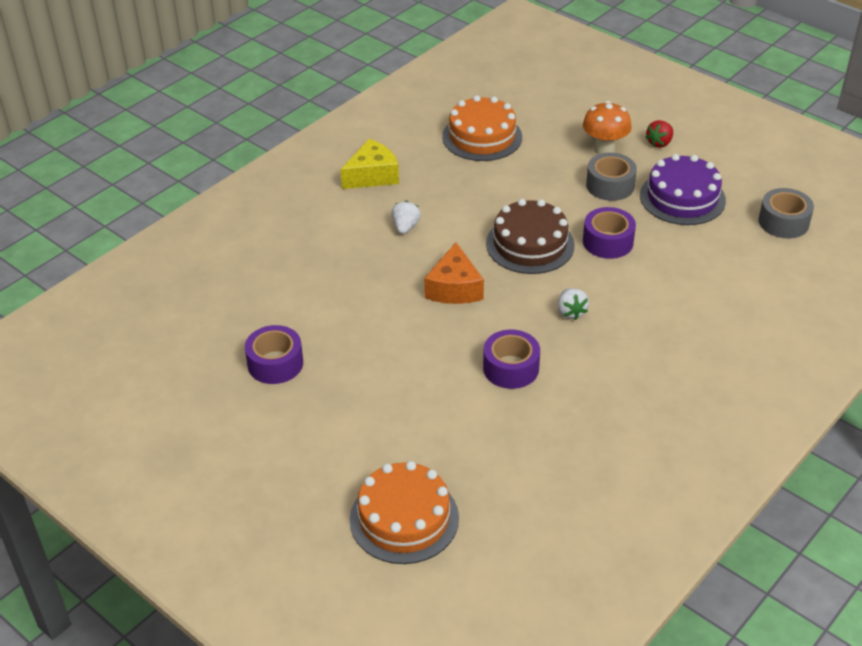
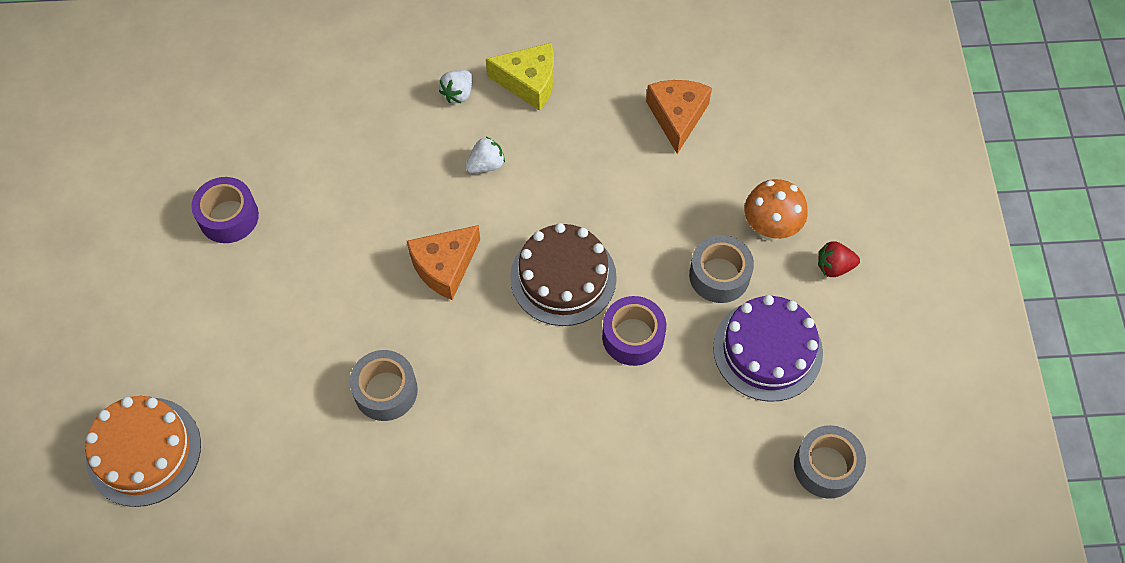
camera: 45 degrees right, 20 degrees up
orange cake [442,95,522,161] -> orange cheese [646,80,712,154]
purple tape [483,329,540,389] -> grey tape [350,350,418,421]
white strawberry [558,288,589,320] -> white strawberry moved to [439,70,473,103]

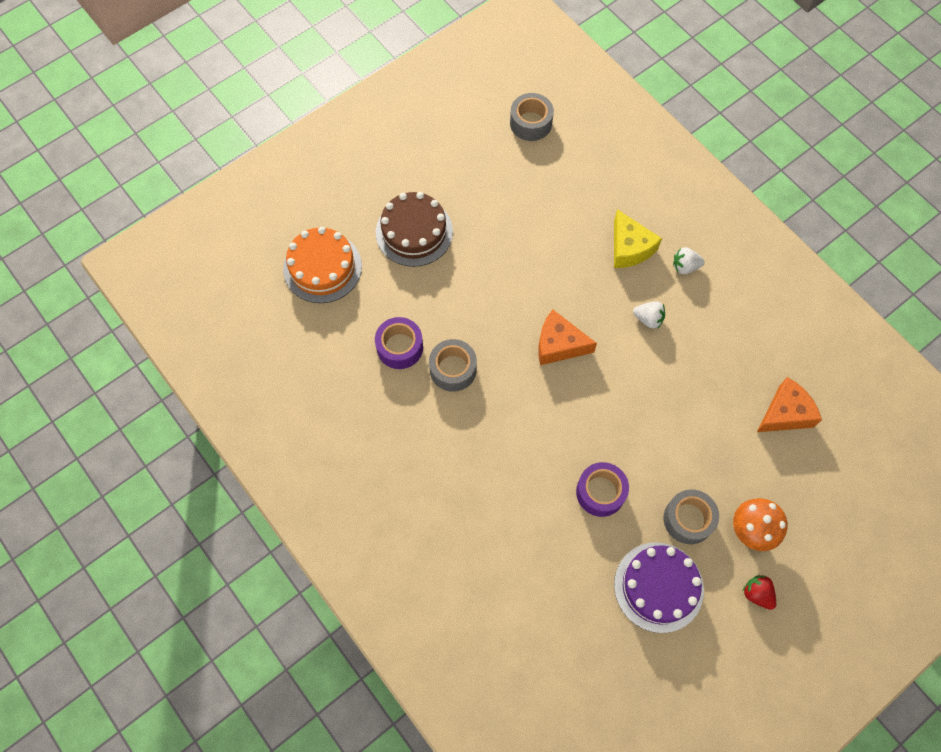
camera: 55 degrees right, 5 degrees up
purple tape [191,177,259,243] -> purple tape moved to [375,317,423,369]
yellow cheese [486,43,554,111] -> yellow cheese moved to [614,209,662,268]
brown cake [510,223,617,326] -> brown cake moved to [376,192,453,267]
grey tape [794,425,866,499] -> grey tape moved to [510,93,554,141]

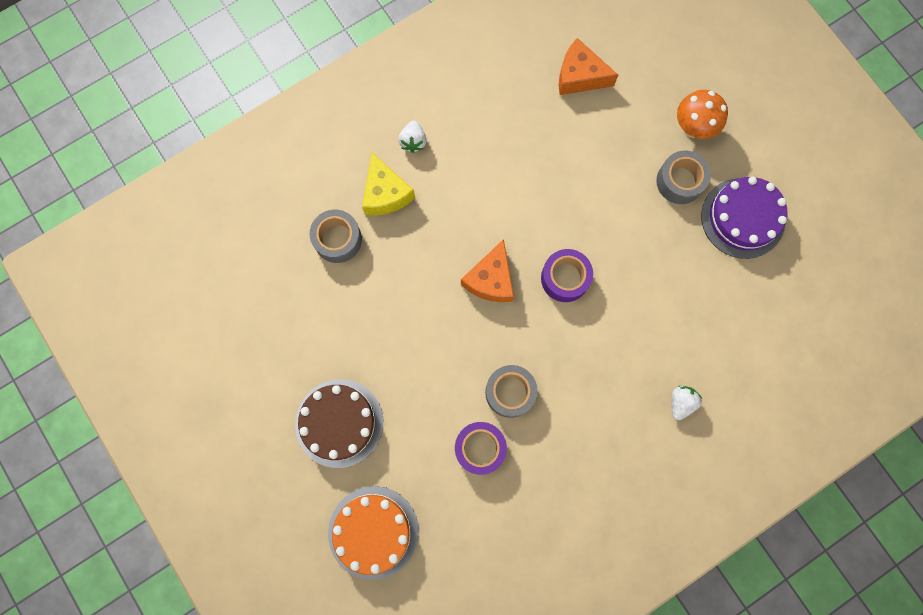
camera: 85 degrees left, 10 degrees up
grey tape [510,93,554,141] -> grey tape moved to [310,210,362,263]
purple tape [576,462,629,517] -> purple tape moved to [541,249,593,302]
yellow cheese [614,209,662,268] -> yellow cheese turned 90 degrees clockwise [362,153,415,215]
white strawberry [633,301,665,329] -> white strawberry moved to [672,386,702,420]
red strawberry [743,575,776,610] -> none
orange cheese [757,377,822,432] -> orange cheese turned 45 degrees counterclockwise [559,38,618,95]

